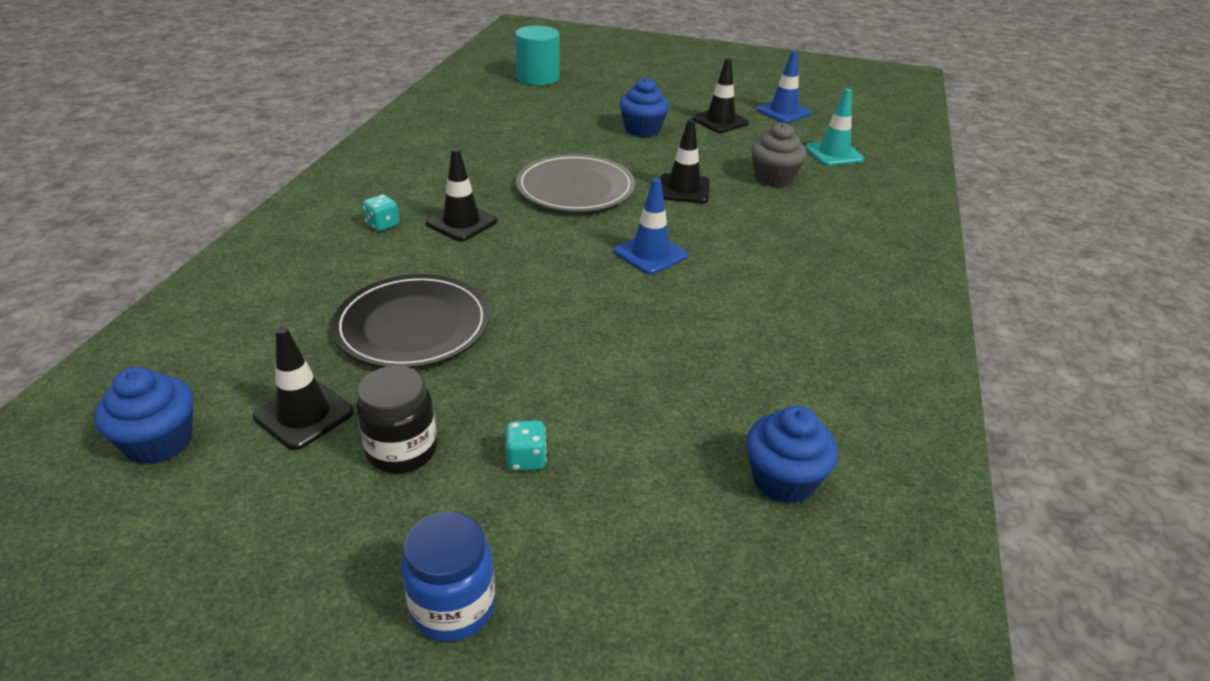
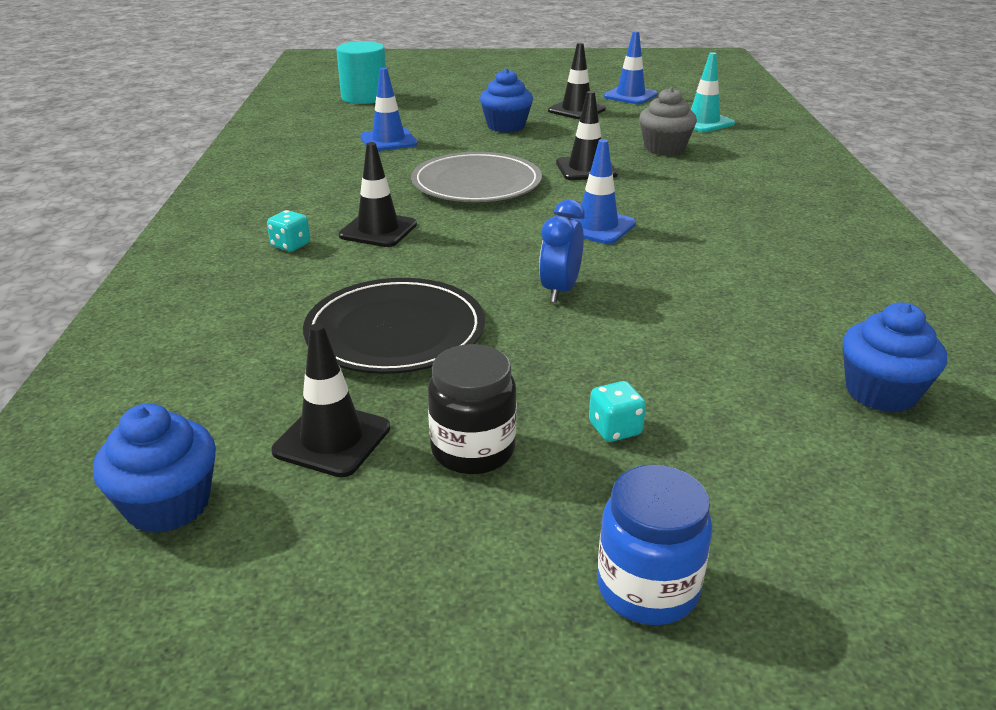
camera: 15 degrees left, 5 degrees down
none -> blue traffic cone [360,68,418,151]
none -> blue clock [539,199,585,303]

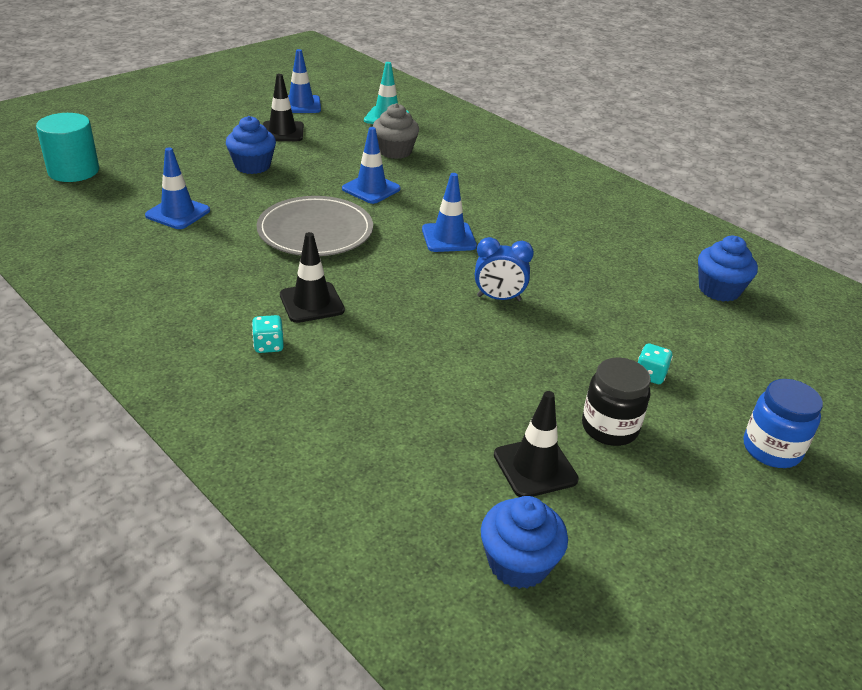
camera: 45 degrees left, 5 degrees up
black plate [303,278,485,374] -> none
blue clock [539,199,585,303] -> blue clock turned 60 degrees counterclockwise [475,237,534,301]
black traffic cone [556,91,618,180] -> blue traffic cone [342,127,401,204]

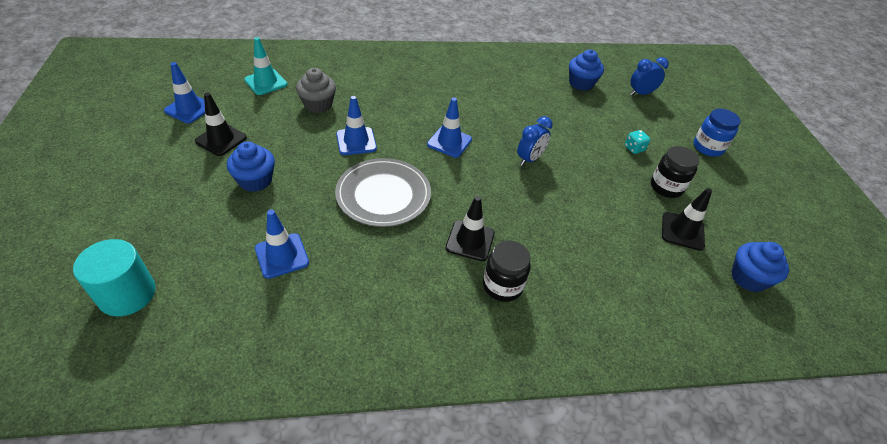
camera: 55 degrees left, 10 degrees up
turquoise dice [252,315,284,353] -> black jar [483,241,531,302]
none -> blue clock [630,57,669,95]

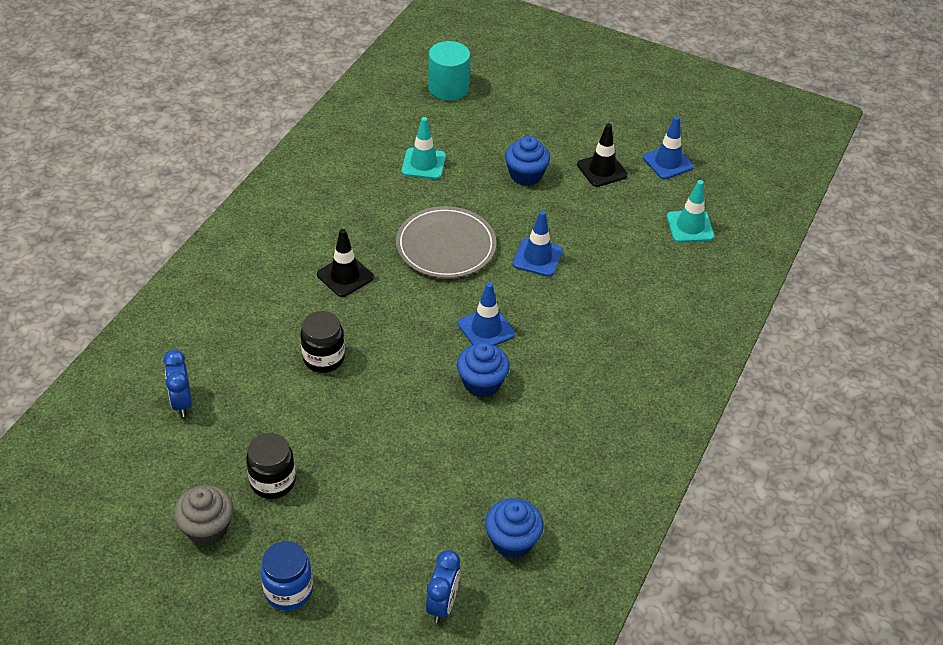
camera: 125 degrees right, 0 degrees up
blue traffic cone [255,209,309,279] -> turquoise traffic cone [402,117,446,179]
grey cupcake [296,68,336,113] -> grey cupcake moved to [174,485,233,545]
black jar [483,241,531,302] -> black jar moved to [300,311,345,373]
blue clock [517,116,553,166] -> blue clock moved to [163,350,192,417]
turquoise dice [625,130,651,154] -> none
black traffic cone [662,188,712,251] -> none
blue cupcake [731,242,789,292] -> blue cupcake moved to [457,342,510,397]

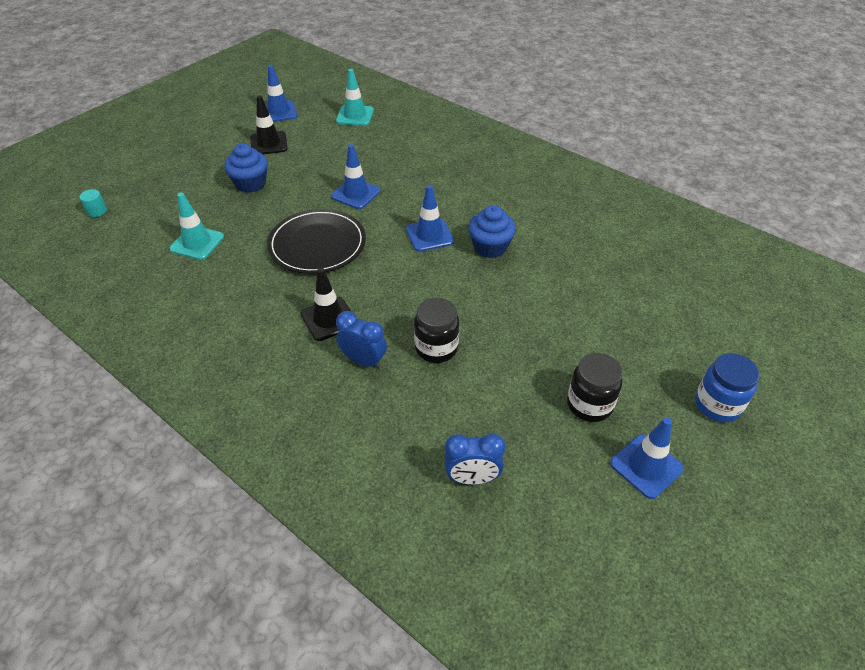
camera: 75 degrees left, 0 degrees up
grey cupcake [174,485,233,545] -> blue traffic cone [610,417,684,499]
grey plate [396,206,497,278] -> black plate [267,209,366,274]
blue clock [426,550,461,623] -> blue clock moved to [336,311,387,369]
turquoise cylinder [428,41,470,101] -> turquoise cylinder [79,189,107,217], size x0.45
blue cupcake [485,498,544,559] -> none

